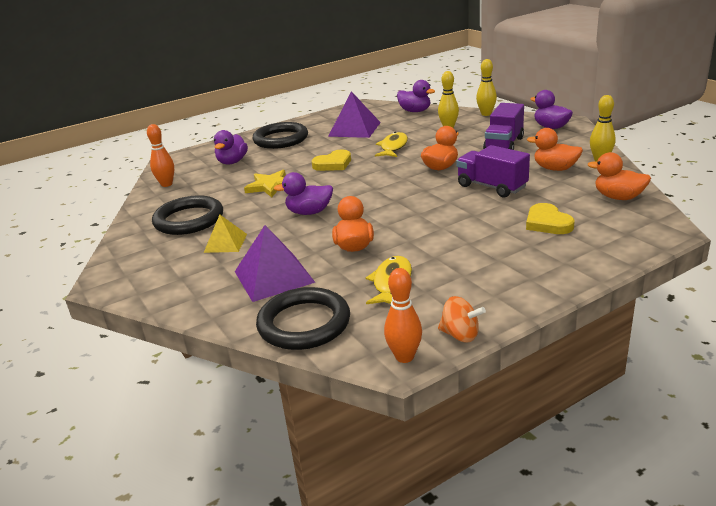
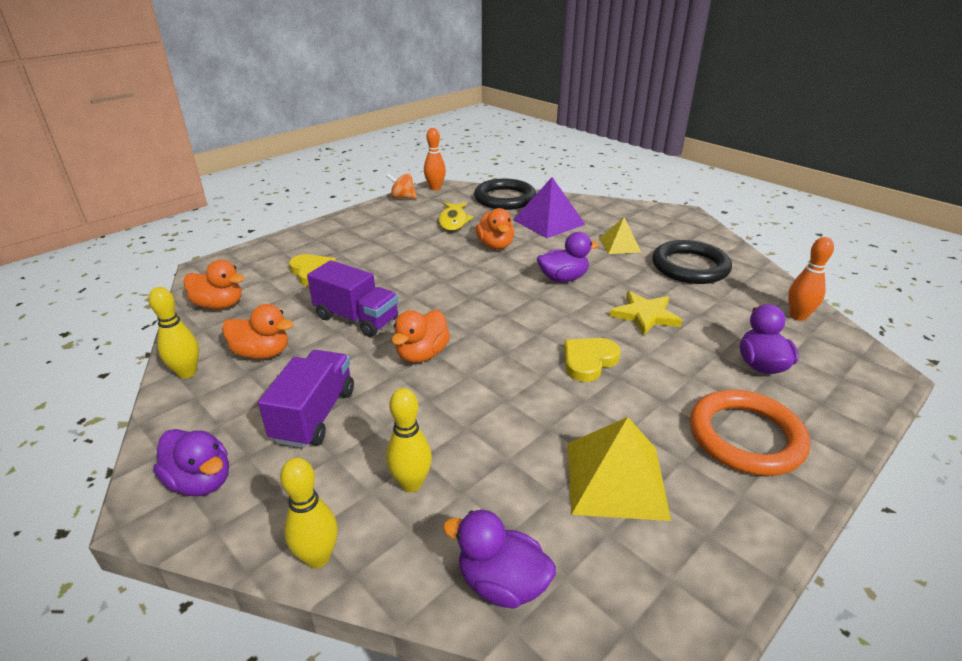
camera: 165 degrees right, 5 degrees up
black ring [252,122,308,149] -> orange ring [690,390,810,476]
purple pyramid [328,91,381,138] -> yellow pyramid [568,417,671,521]
yellow fish [375,132,408,157] -> none

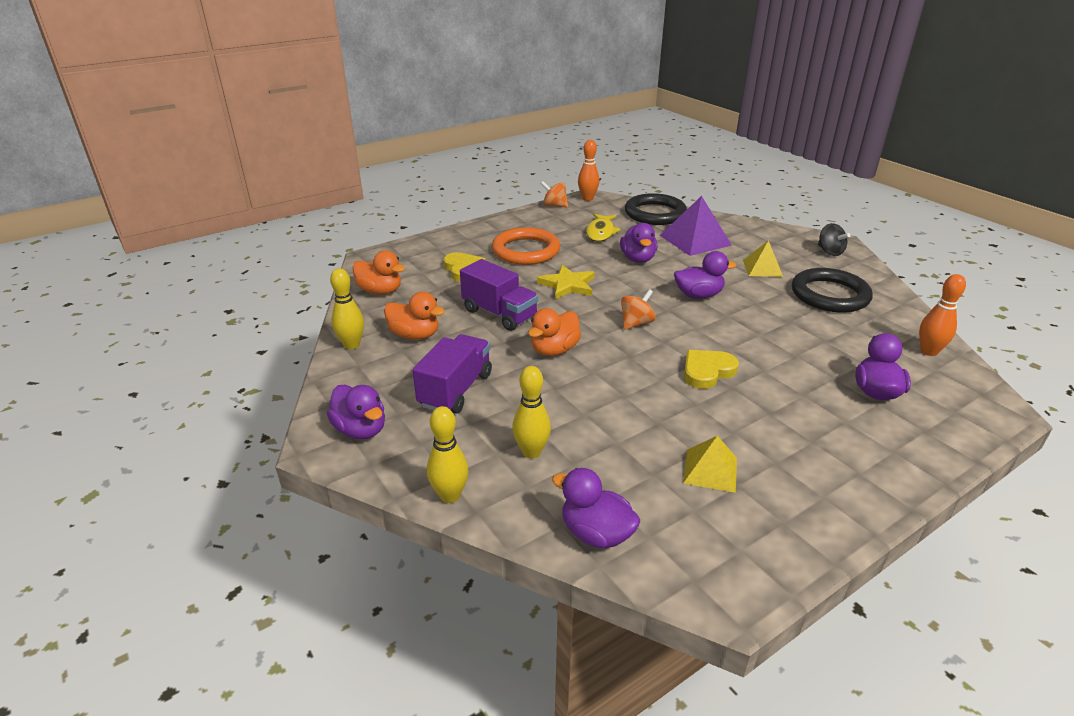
camera: 10 degrees right, 0 degrees up
orange duck [476,208,514,250] -> purple duck [620,223,657,263]
yellow pyramid [568,417,671,521] -> yellow pyramid [683,436,737,493], size x0.61
yellow star [610,291,682,336] -> yellow star moved to [537,265,595,299]
orange ring [690,390,810,476] -> orange ring moved to [492,227,560,265]
none -> orange spinning top [621,289,655,330]
none -> black spinning top [818,223,850,256]

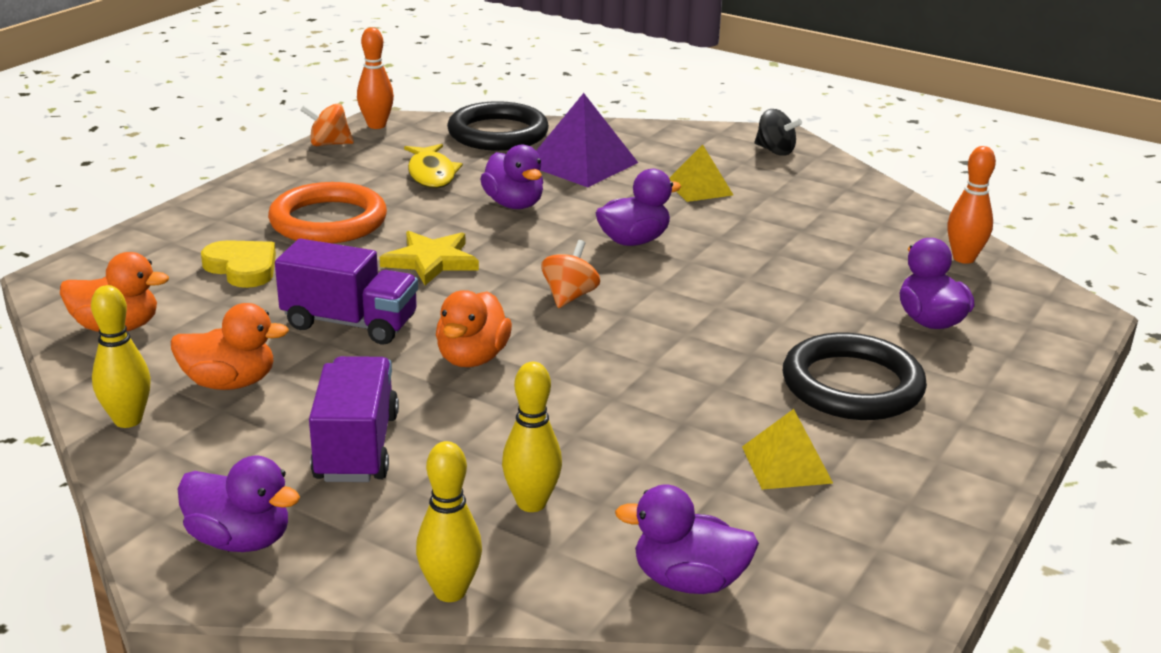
camera: 25 degrees left, 5 degrees down
yellow heart [684,350,739,389] -> none
black ring [792,268,873,313] -> black ring moved to [783,333,927,420]

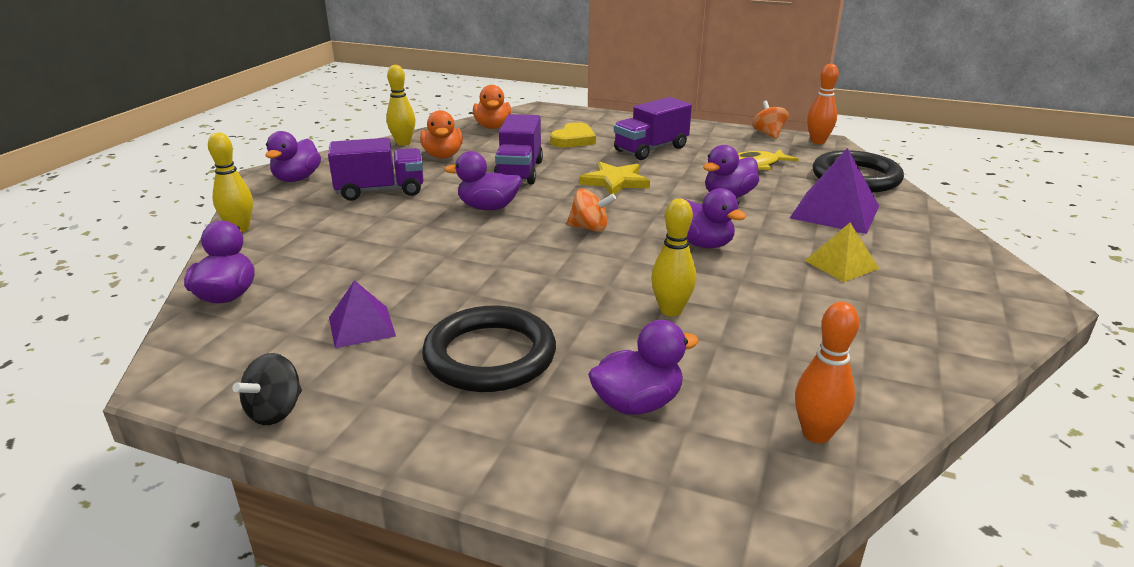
camera: 80 degrees right, 0 degrees up
orange ring [268,182,387,244] -> purple truck [614,97,692,160]
orange duck [436,290,512,367] -> purple duck [444,151,522,210]
yellow bowling pin [502,362,562,512] -> yellow bowling pin moved to [651,198,696,316]
yellow pyramid [742,409,834,490] -> purple pyramid [329,280,396,348]
black spinning top [755,109,802,156] -> black spinning top moved to [232,353,302,425]

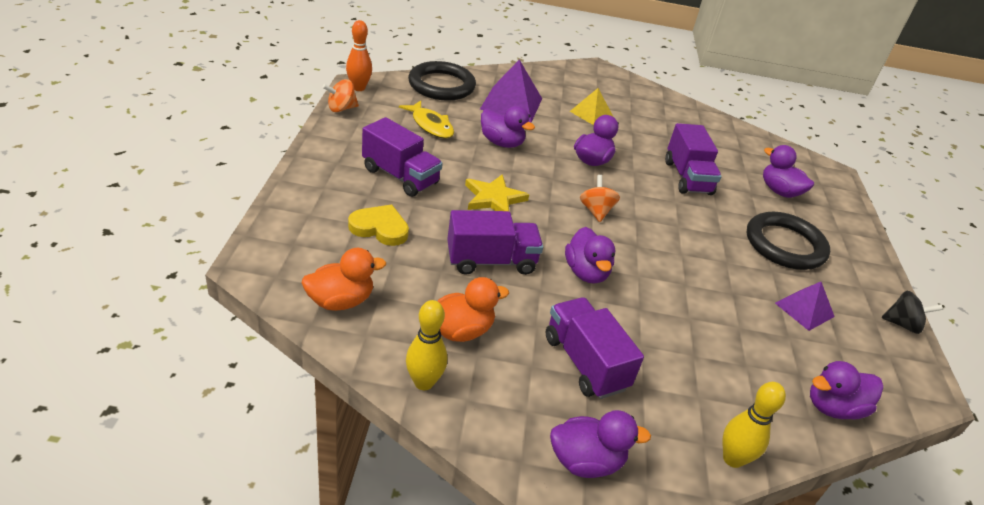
camera: 110 degrees left, 10 degrees up
yellow bowling pin [651,198,696,316] -> purple truck [665,123,722,195]
orange bowling pin [795,302,859,443] -> none

